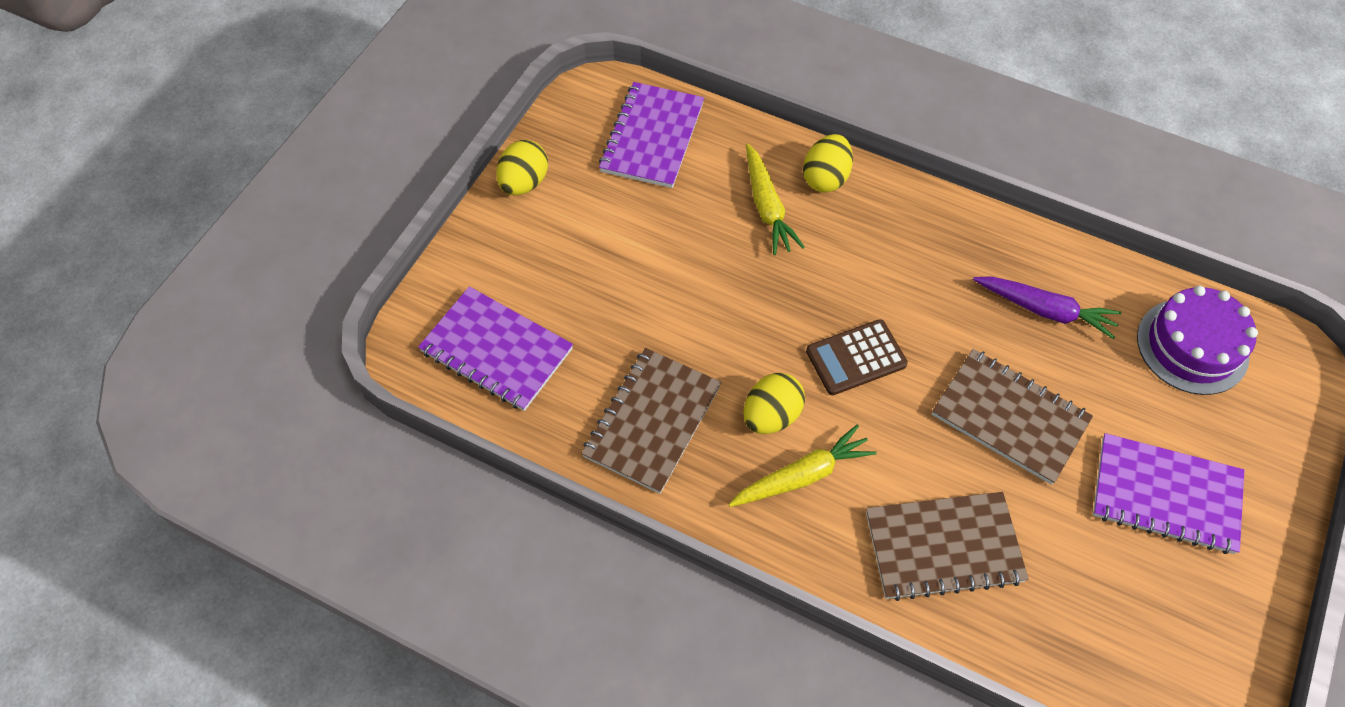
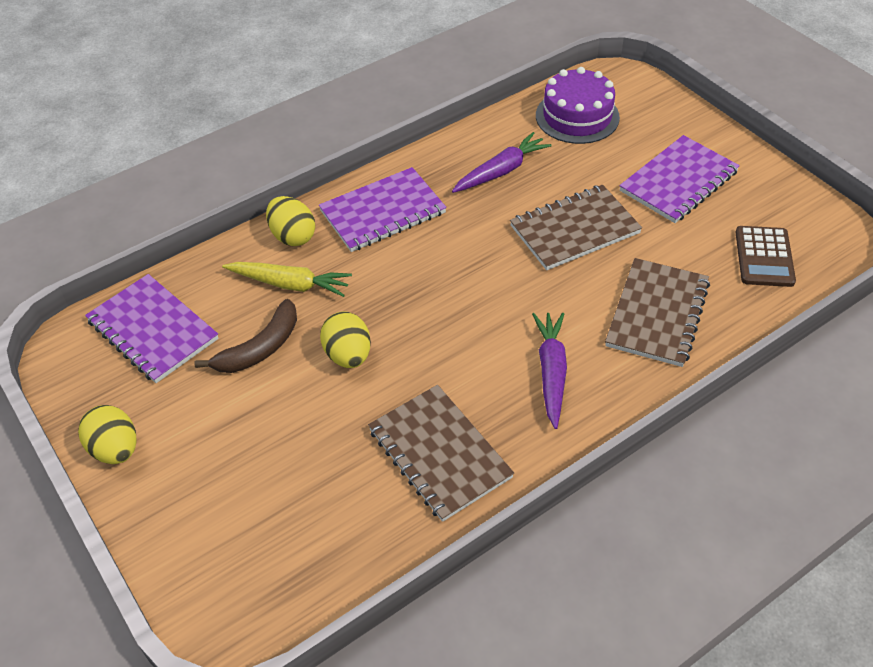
camera: 60 degrees left, 10 degrees down
purple notebook [418,286,573,411] -> purple notebook moved to [319,167,447,252]
yellow carrot [728,424,877,507] -> purple carrot [532,313,567,429]
yellow egg [743,373,805,434] -> yellow egg moved to [320,311,371,368]
brown calculator [806,319,908,395] -> brown calculator moved to [735,226,796,287]
none -> brown banana [194,299,297,373]

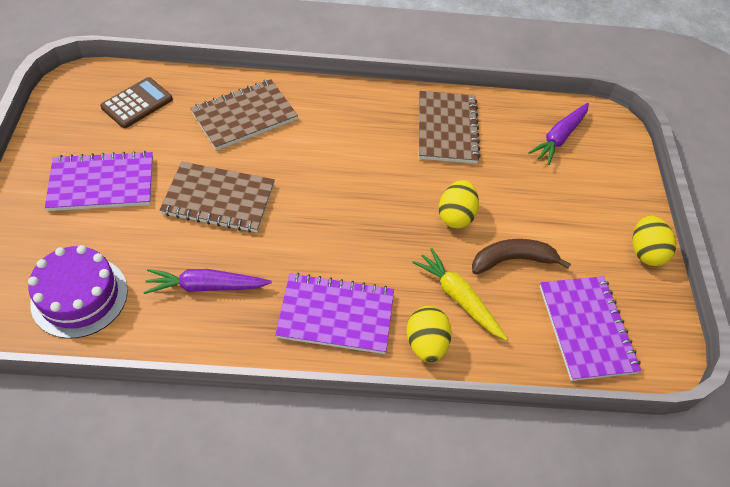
camera: 150 degrees left, 5 degrees up
purple carrot [532,313,567,429] -> purple carrot moved to [528,103,589,165]

